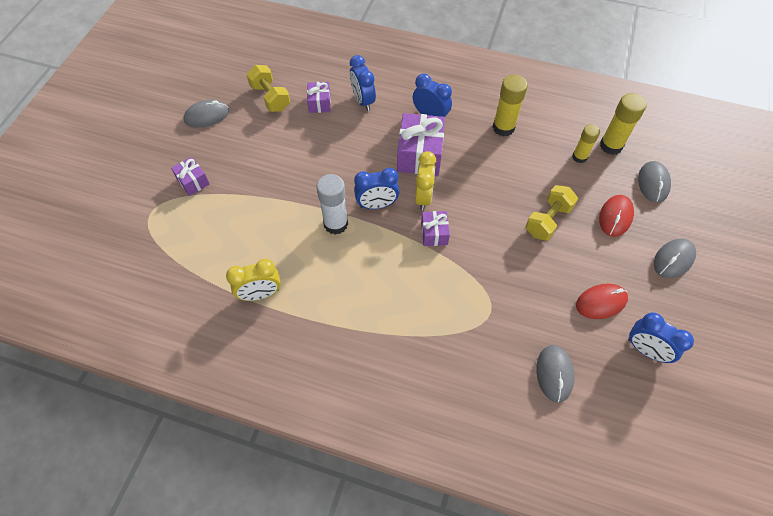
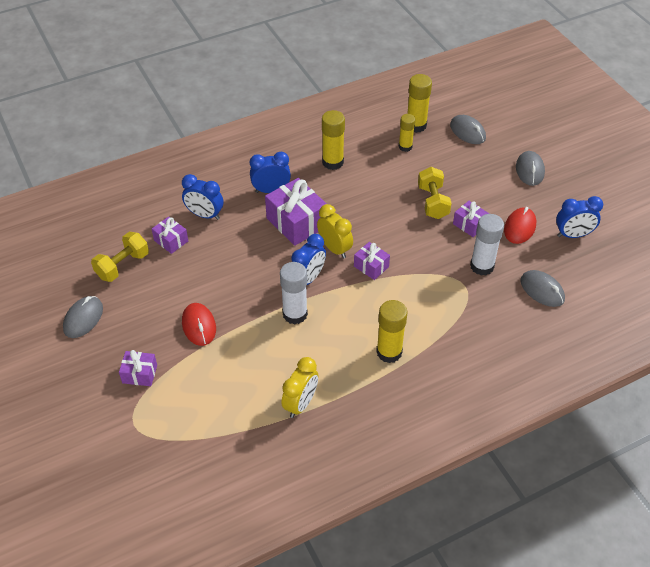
camera: 45 degrees left, 10 degrees down
yellow dumbbell [246,65,290,112] -> yellow dumbbell turned 60 degrees counterclockwise [91,232,149,282]
red mouse [599,195,634,237] -> red mouse moved to [182,303,216,346]
none -> yellow glue stick [376,300,407,363]
none -> purple gift [453,201,489,237]
none -> white glue stick [470,214,504,276]

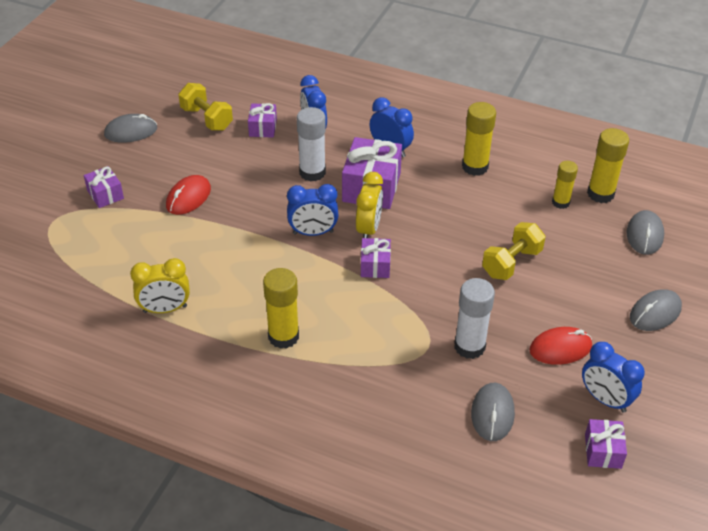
camera: 50 degrees right, 5 degrees down
yellow dumbbell [91,232,149,282] -> yellow dumbbell turned 45 degrees clockwise [178,83,233,131]
white glue stick [280,262,308,325] -> white glue stick moved to [297,107,326,182]
purple gift [453,201,489,237] -> purple gift moved to [585,419,627,469]

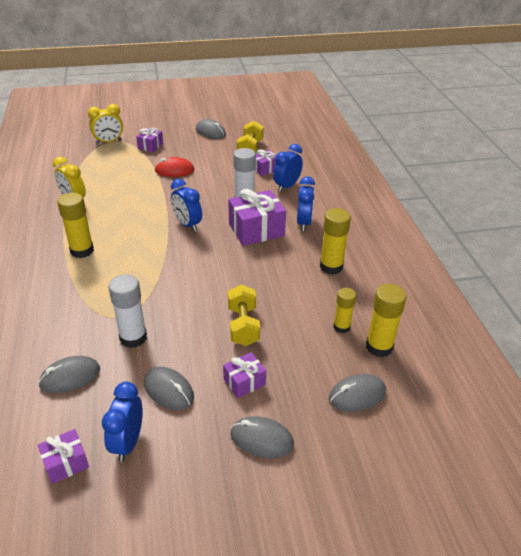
camera: 55 degrees right, 5 degrees down
yellow clock [356,172,383,238] -> yellow clock moved to [88,104,123,144]
purple gift [361,238,391,278] -> purple gift moved to [223,352,266,398]
yellow dumbbell [482,222,545,280] -> yellow dumbbell turned 75 degrees clockwise [228,285,260,346]
red mouse [529,327,592,365] -> grey mouse [144,367,194,410]

